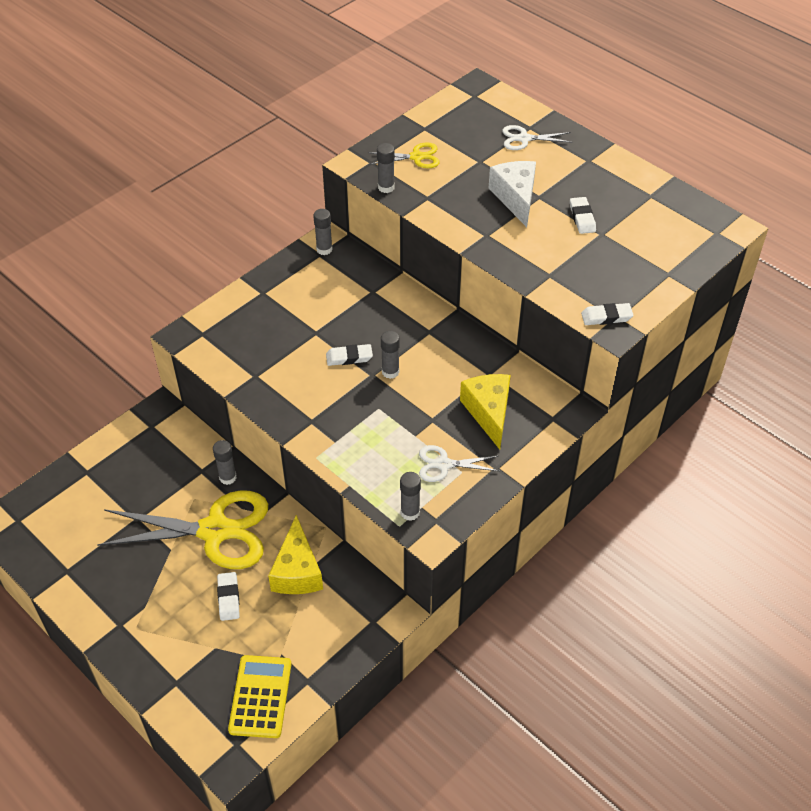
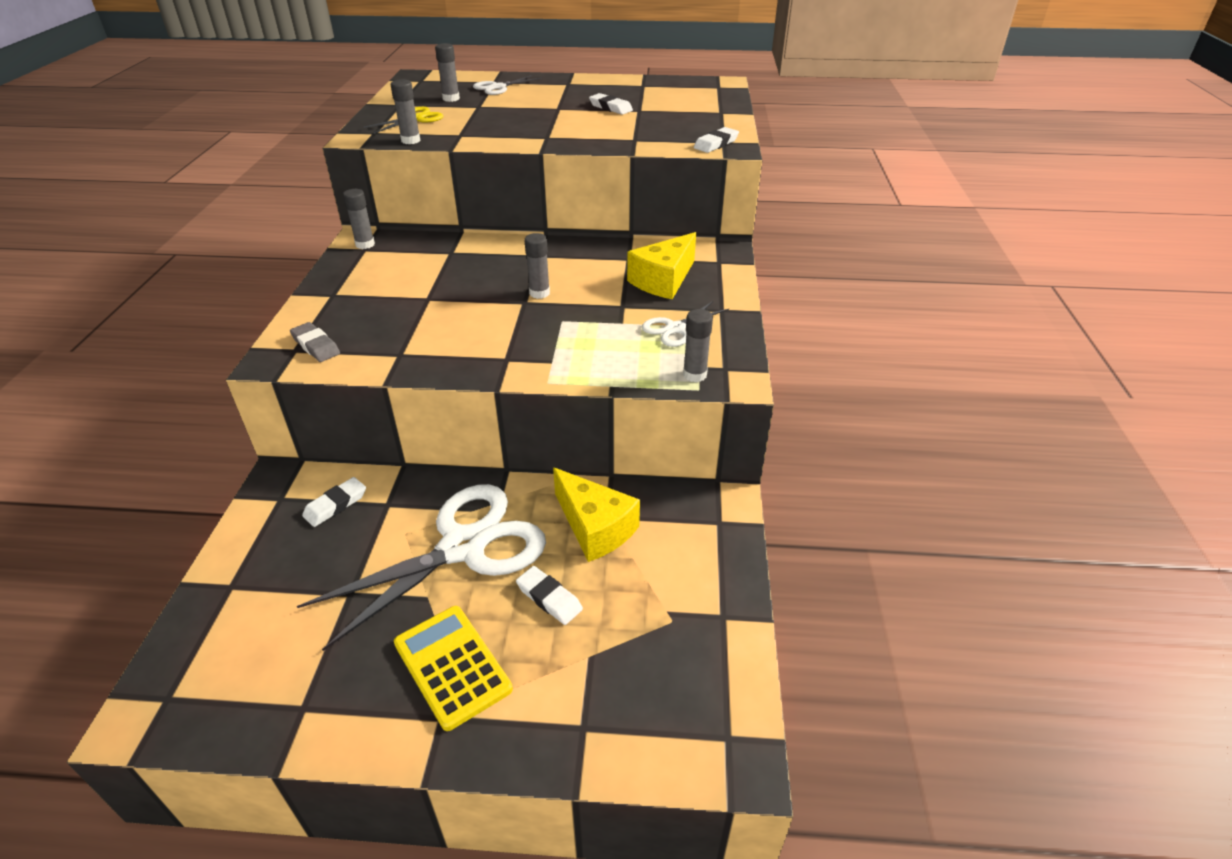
camera: 40 degrees left, 10 degrees down
yellow scissors [97,490,268,569] -> white scissors [297,484,546,651]
grey glue stick [213,440,237,485] -> grey glue stick moved to [435,43,460,102]
yellow calculator [228,655,292,738] -> yellow calculator moved to [394,606,513,731]
white eraser [326,344,373,366] -> white eraser moved to [302,477,366,527]
yellow cheese [460,374,511,449] -> yellow cheese turned 90 degrees counterclockwise [627,232,696,299]
white cheese [489,161,536,227] -> none
none -> grey eraser [290,322,340,362]

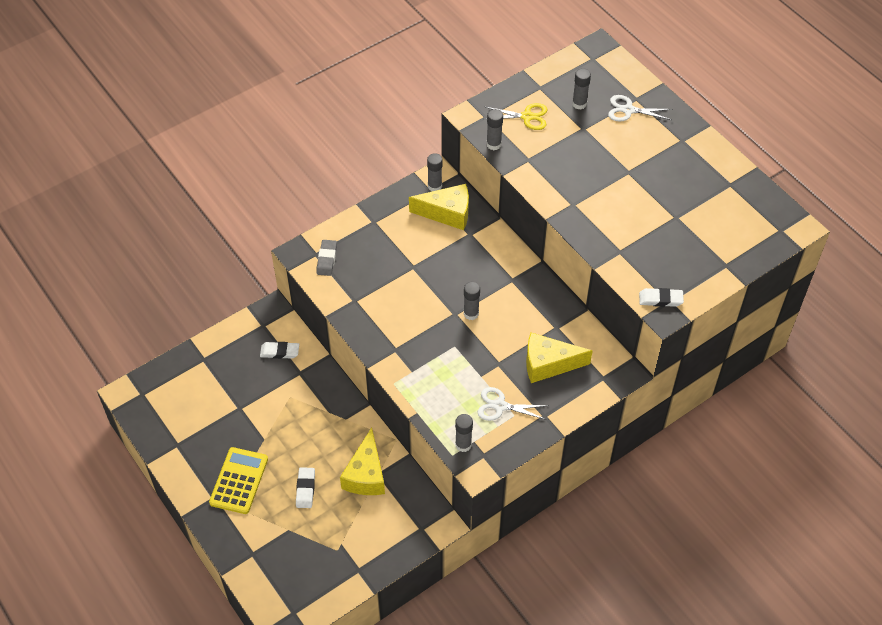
camera: 50 degrees right, 15 degrees up
white scissors [297,484,546,651] -> none
white eraser [589,93,633,115] -> none
none -> yellow cheese [409,184,469,230]

